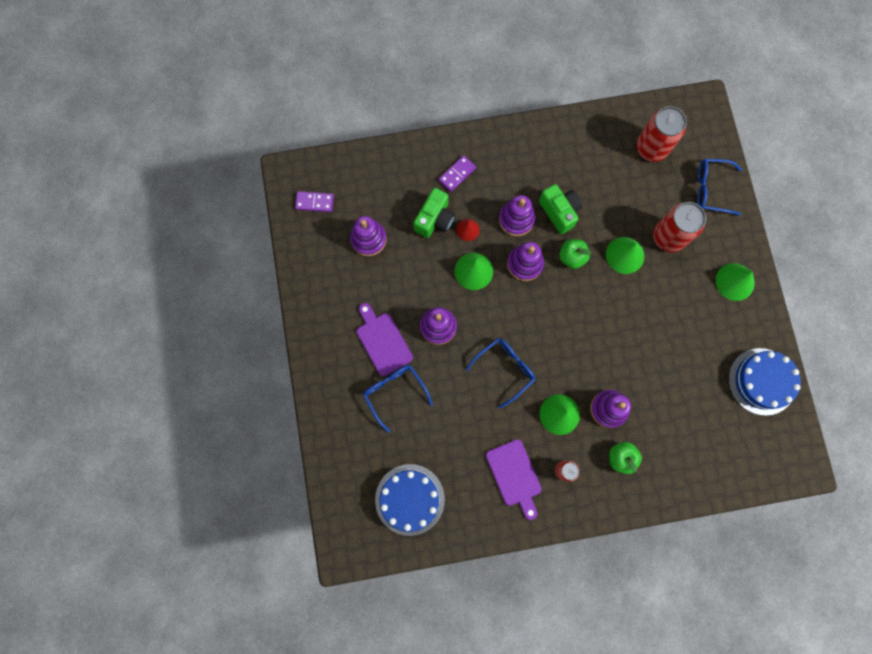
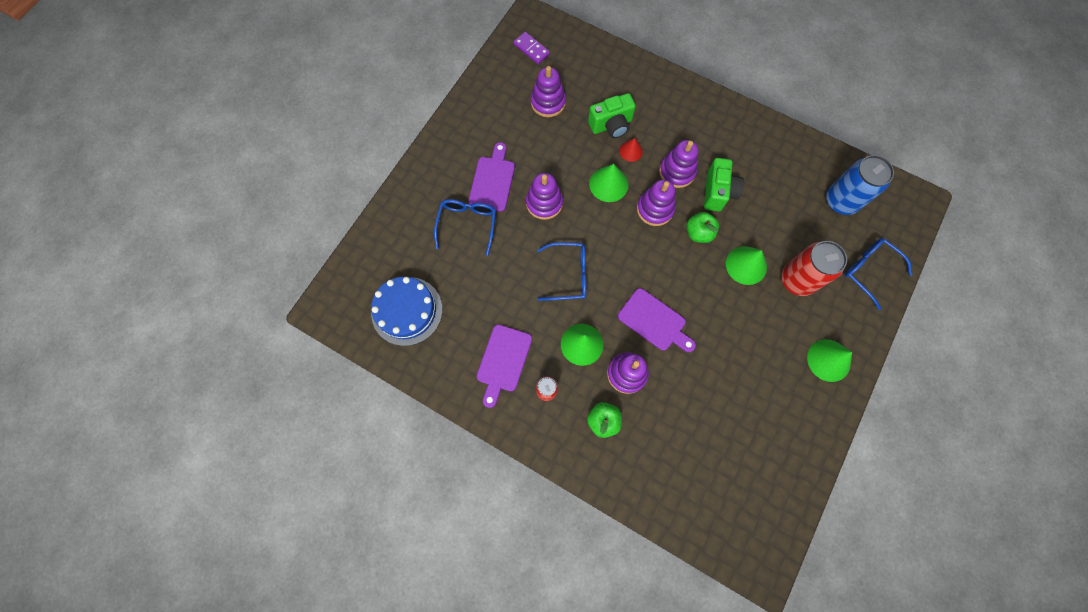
camera: 40 degrees right, 5 degrees down
purple domino [438,155,476,192] -> none
red can [636,106,687,162] -> blue can [826,155,894,215]
blue cake [729,348,801,416] -> none
none -> purple cutting board [618,288,696,352]

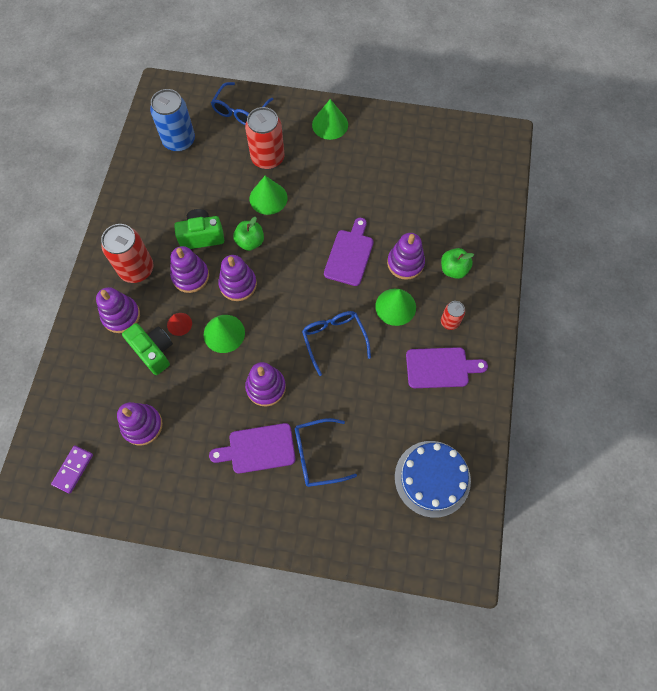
camera: 110 degrees left, 5 degrees down
none -> purple stacking toy [96,287,140,333]
none -> red can [101,224,153,283]

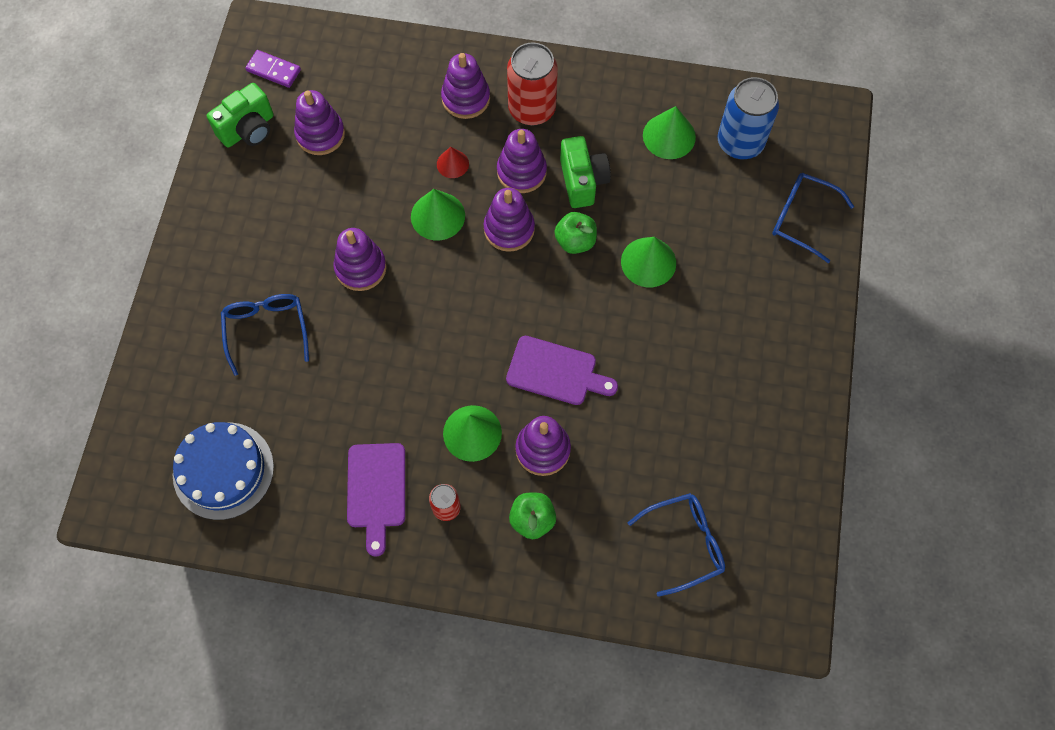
camera: 90 degrees right, 0 degrees up
green camera [122,323,173,375] -> green camera moved to [207,83,274,148]
purple cutting board [209,423,295,474] -> none
red can [245,107,284,170] -> none
blue glasses [302,311,371,376] -> blue glasses moved to [628,493,725,597]
green cone [312,99,348,140] -> green cone moved to [643,106,696,159]

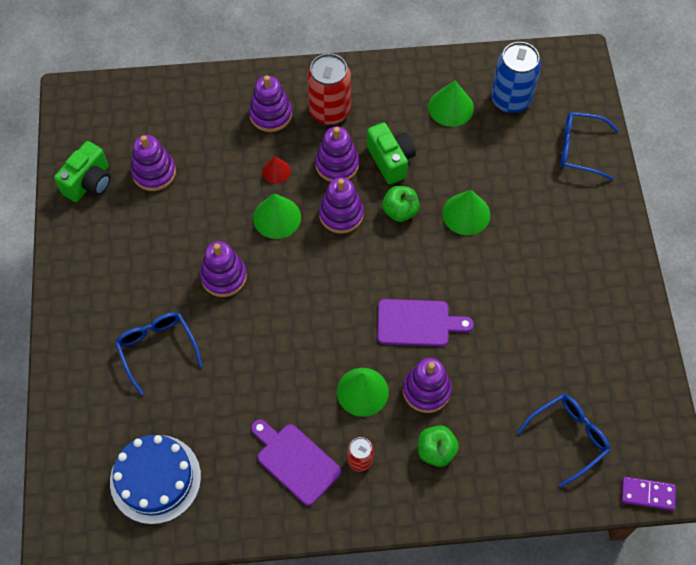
camera: 15 degrees left, 5 degrees down
purple domino [245,50,301,88] -> purple domino moved to [621,477,676,511]
purple cutting board [347,443,405,557] -> purple cutting board turned 150 degrees clockwise [251,419,341,506]

